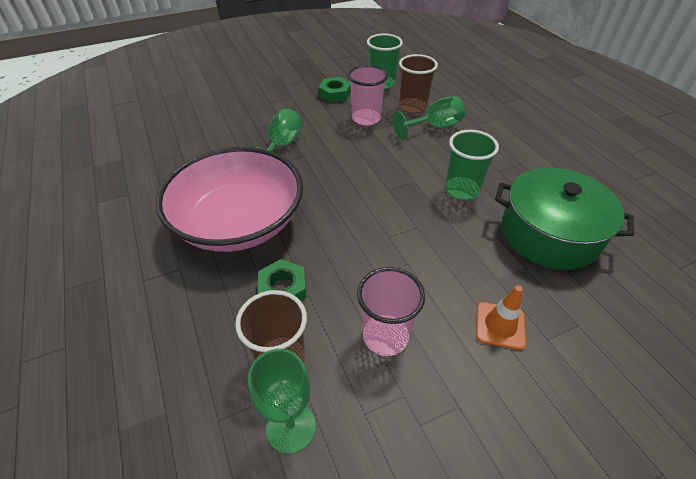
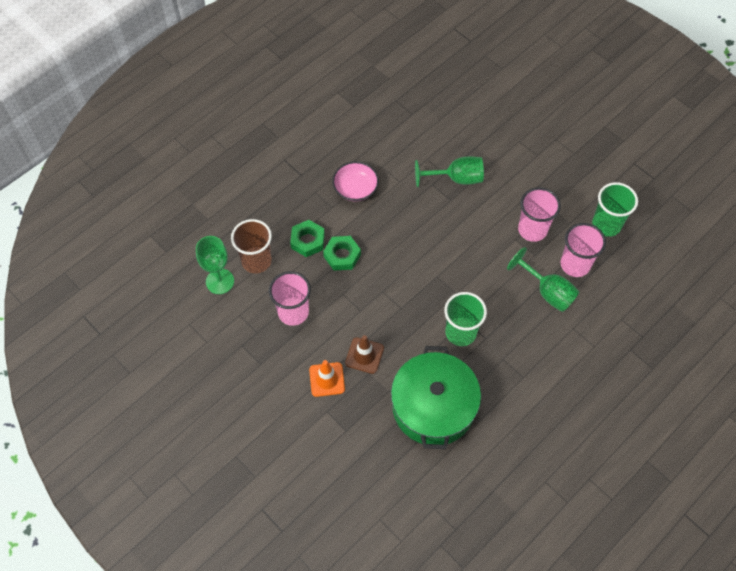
camera: 70 degrees right, 15 degrees up
pink bowl [156,147,303,252] -> pink bowl [332,161,379,202], size x0.44
green nut [318,77,351,102] -> green nut moved to [323,236,361,271]
brown cup [399,54,438,113] -> pink cup [561,223,606,277]
none -> brown traffic cone [345,335,384,374]

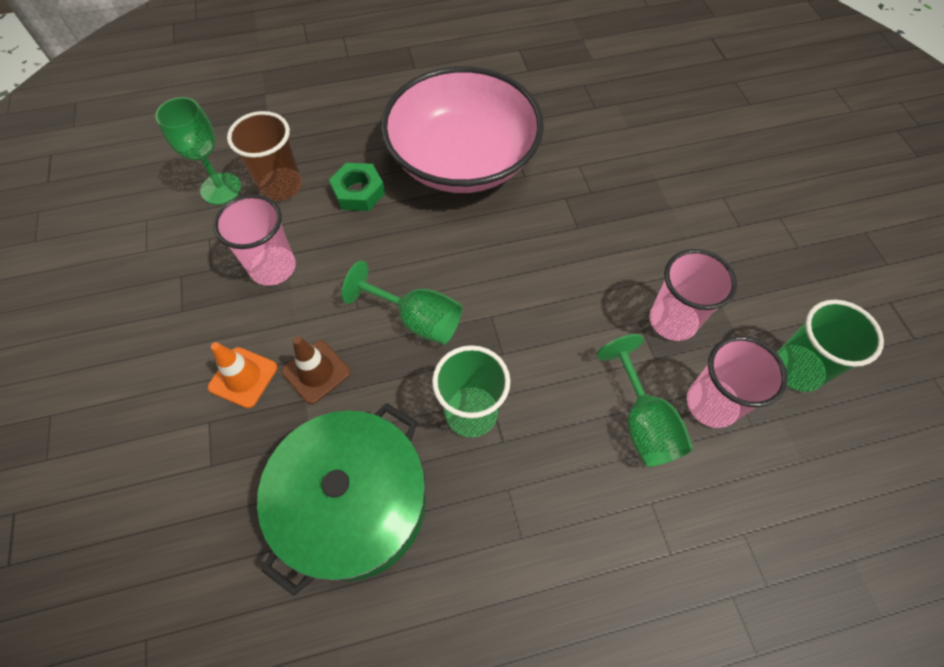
camera: 30 degrees right, 0 degrees up
green nut [323,236,361,271] -> none
pink bowl [332,161,379,202] -> pink bowl [381,66,544,193], size x2.29
green goblet [415,156,484,187] -> green goblet moved to [341,261,462,345]

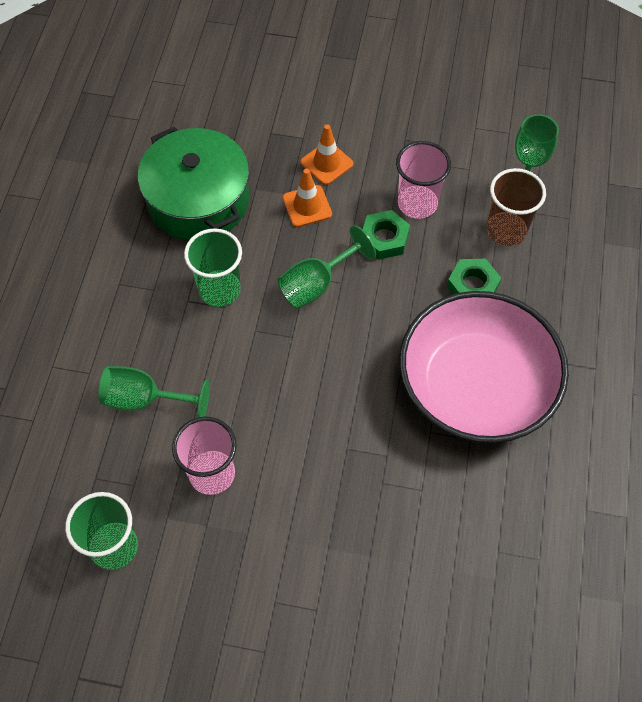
camera: 115 degrees right, 0 degrees up
brown traffic cone [282,336,350,404] -> orange traffic cone [283,169,332,227]
pink cup [687,336,788,428] -> none
none -> green nut [363,210,410,260]

